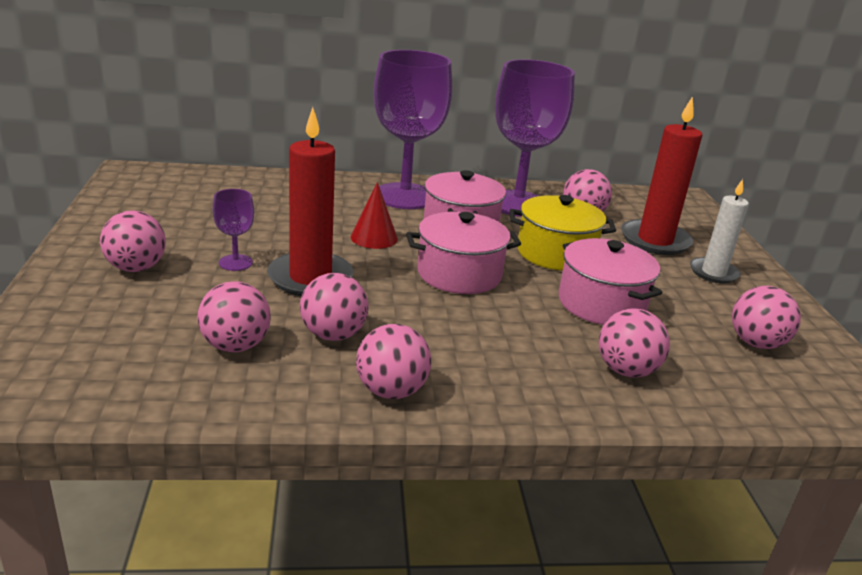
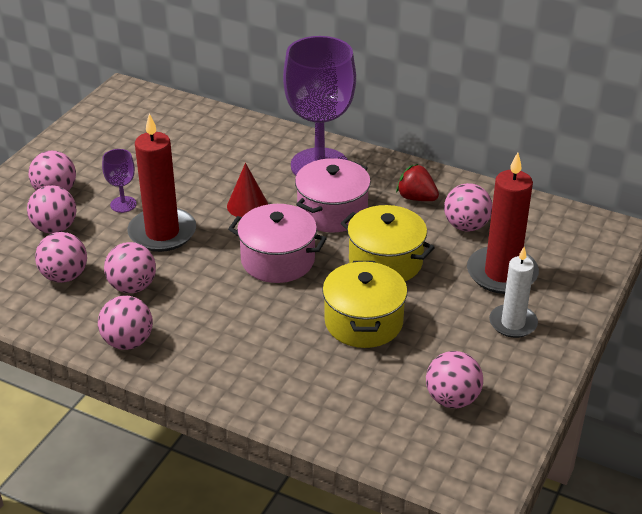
camera: 35 degrees right, 10 degrees up
purple goblet [495,59,575,217] -> red strawberry [396,164,439,201]
pink pot [559,238,662,325] -> yellow pot [322,261,408,348]
pink ball [599,308,670,378] -> pink ball moved to [27,185,76,234]

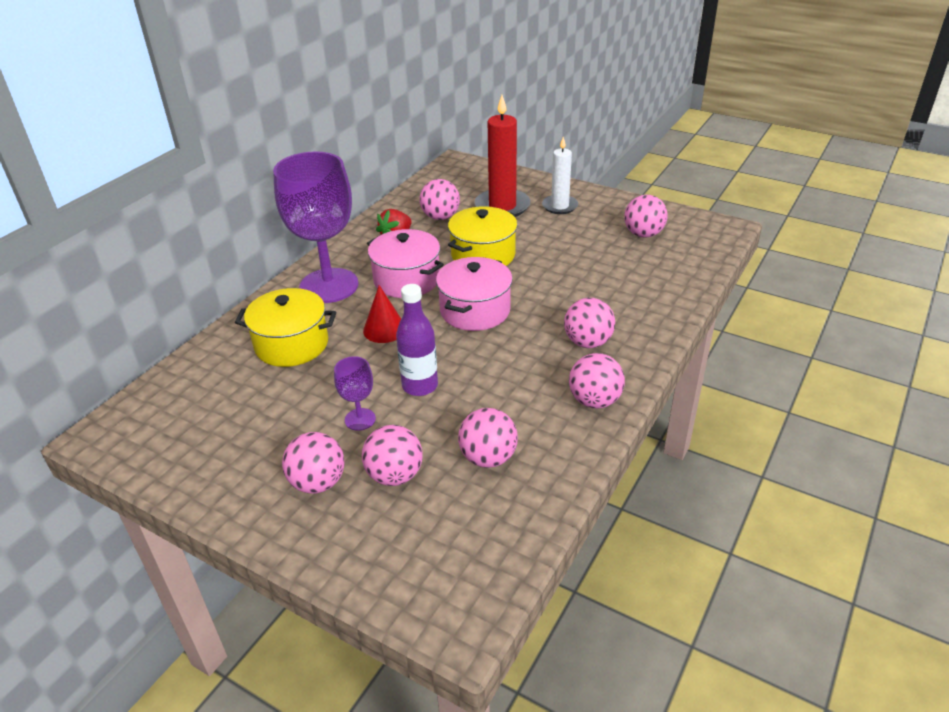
camera: 85 degrees left, 0 degrees up
pink ball [104,242,156,293] -> pink ball moved to [564,298,615,348]
red candle [128,114,196,252] -> purple bottle [396,284,438,396]
yellow pot [322,261,408,348] -> yellow pot moved to [235,288,336,367]

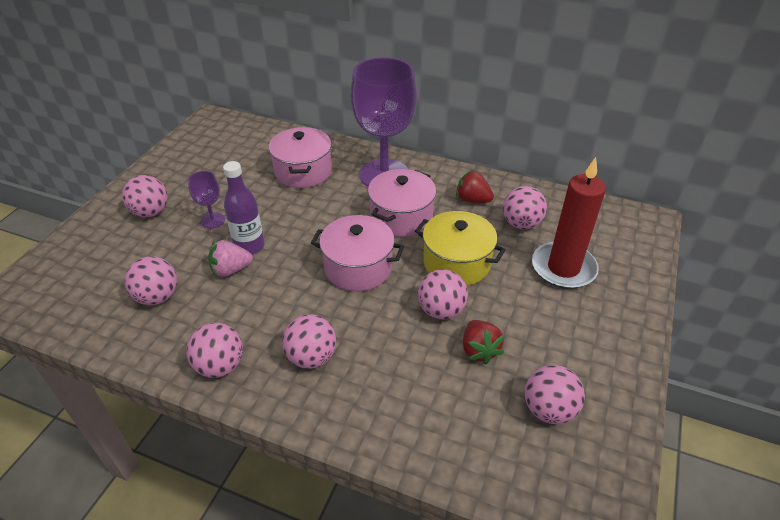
camera: 80 degrees right, 5 degrees up
yellow pot [235,288,336,367] -> pink pot [269,127,332,188]
pink ball [362,425,423,486] -> pink ball moved to [418,269,468,319]
red cone [363,285,401,343] -> none
white candle [542,137,578,214] -> none
none -> pink strawberry [208,240,253,277]
none -> red strawberry [463,320,505,365]

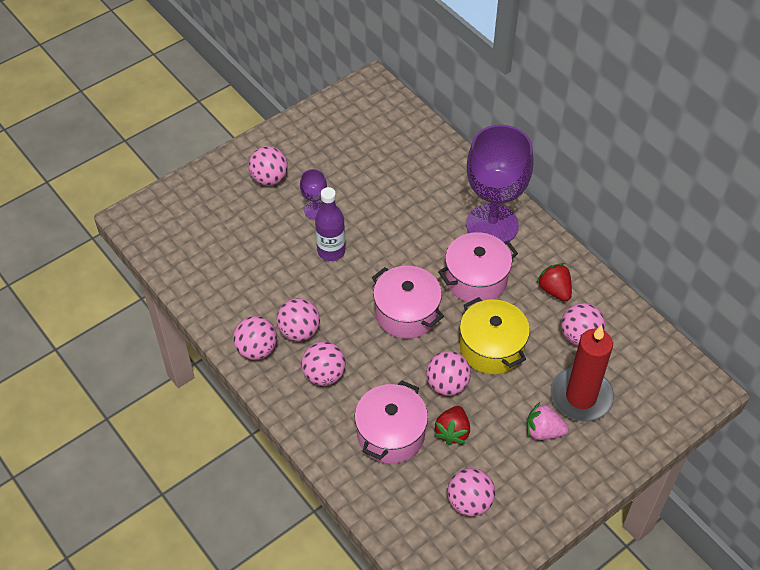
camera: 30 degrees right, 10 degrees up
pink ball [124,256,177,305] -> pink ball moved to [277,298,320,341]
pink strawberry [208,240,253,277] -> pink strawberry moved to [527,402,568,440]
pink pot [269,127,332,188] -> pink pot moved to [355,380,428,464]

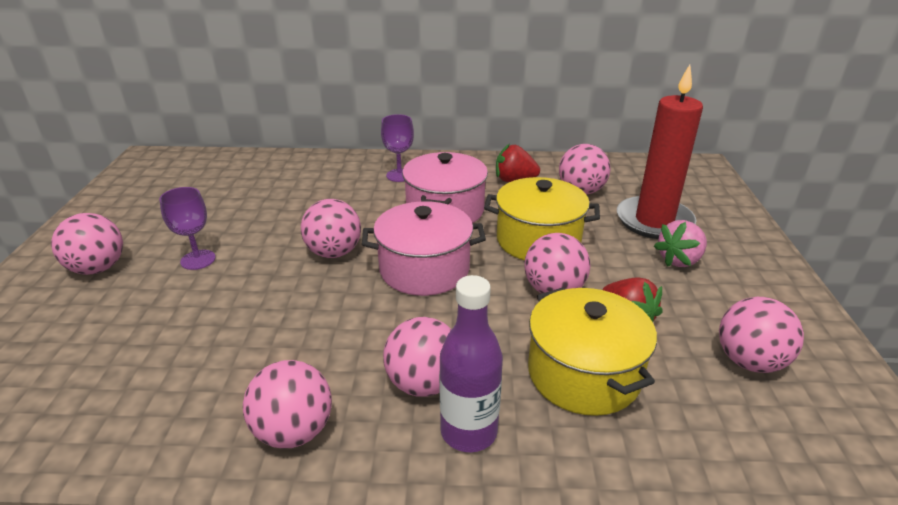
camera: 50 degrees left, 20 degrees down
pink ball [277,298,320,341] -> pink ball moved to [301,199,361,258]
purple bottle [315,187,345,261] -> purple bottle moved to [439,275,503,452]
pink pot [355,380,428,464] -> yellow pot [528,287,657,416]
purple goblet [466,125,533,242] -> purple goblet [381,114,414,182], size x0.43

